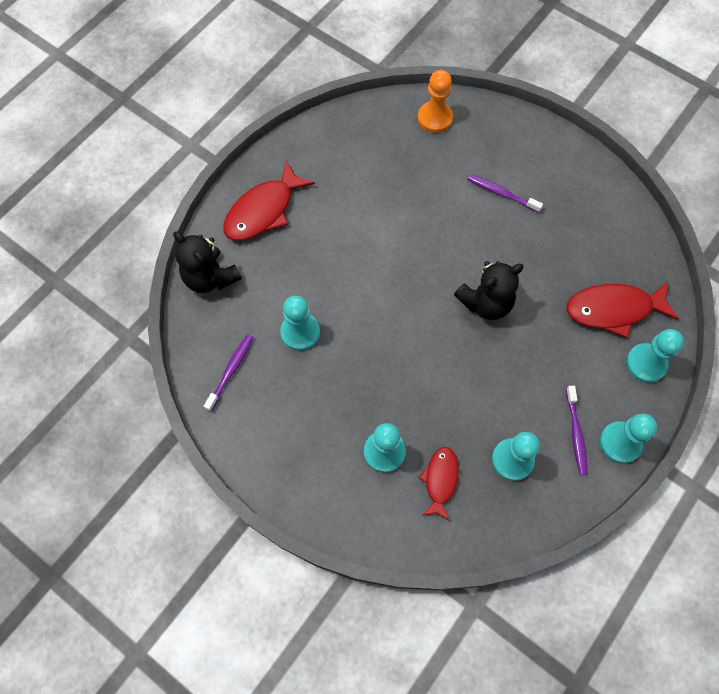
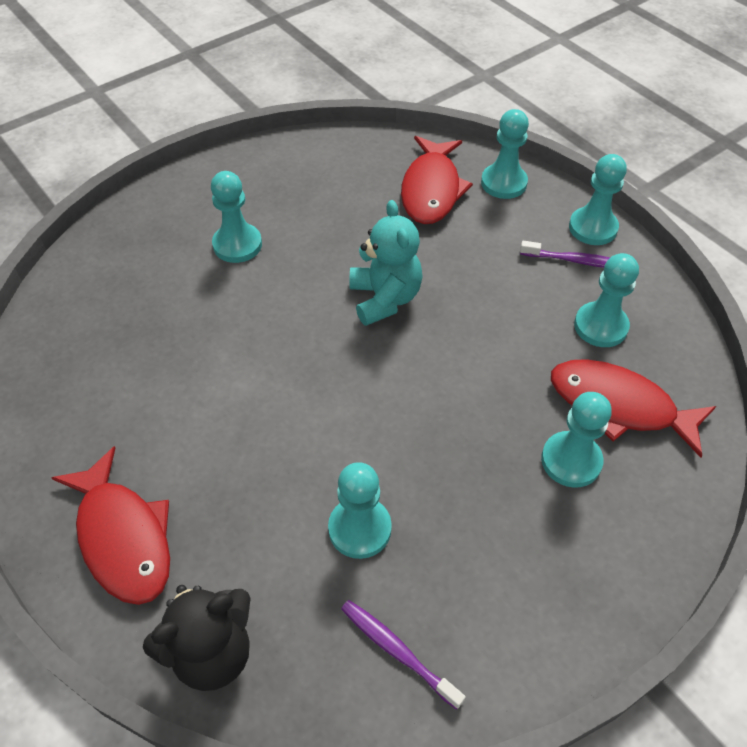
camera: 75 degrees left, 15 degrees down
orange pawn [418,70,453,133] -> none
red fish [419,447,459,521] -> red fish [551,359,716,457], size x1.64
black teddy bear [454,261,524,320] -> turquoise teddy bear [349,200,423,326]
purple toothbrush [467,174,543,213] -> turquoise pawn [211,171,262,263]

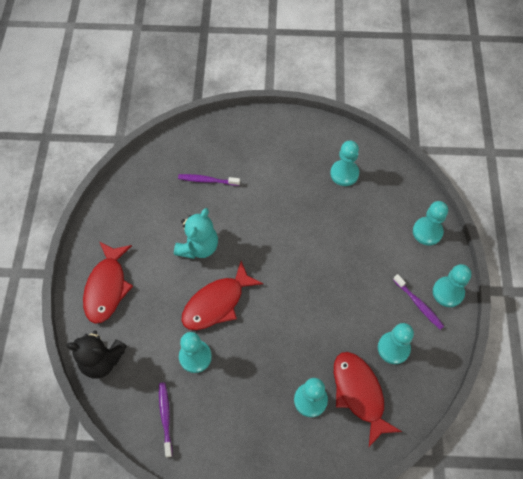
camera: 40 degrees right, 10 degrees up
turquoise pawn [211,171,262,263] -> turquoise pawn moved to [330,141,359,186]
turquoise teddy bear [349,200,423,326] -> turquoise teddy bear moved to [174,208,218,259]
red fish [401,136,473,224] -> red fish moved to [181,261,263,330]
none -> purple toothbrush [178,174,240,186]

